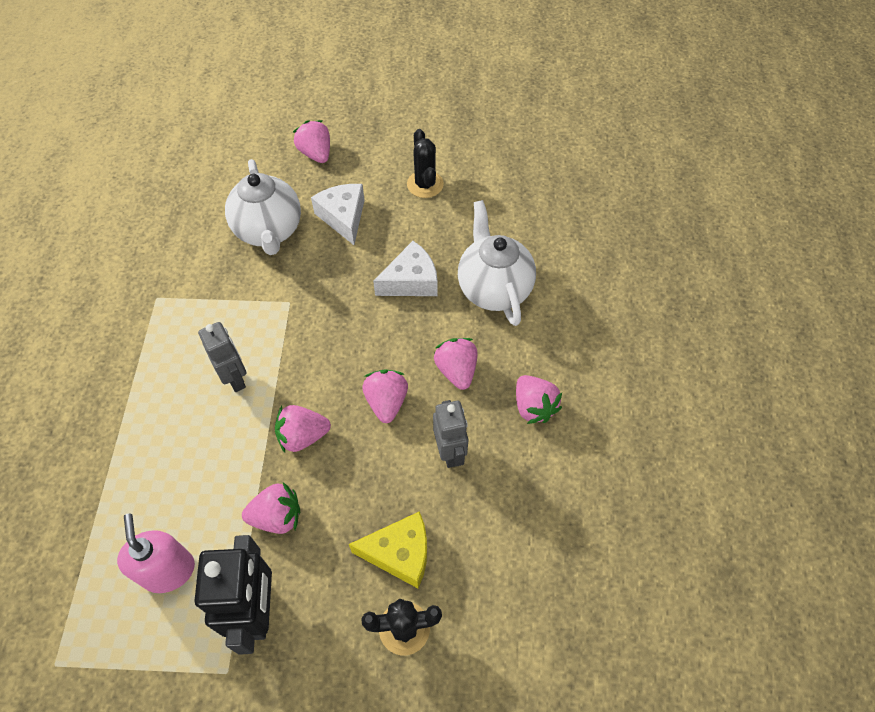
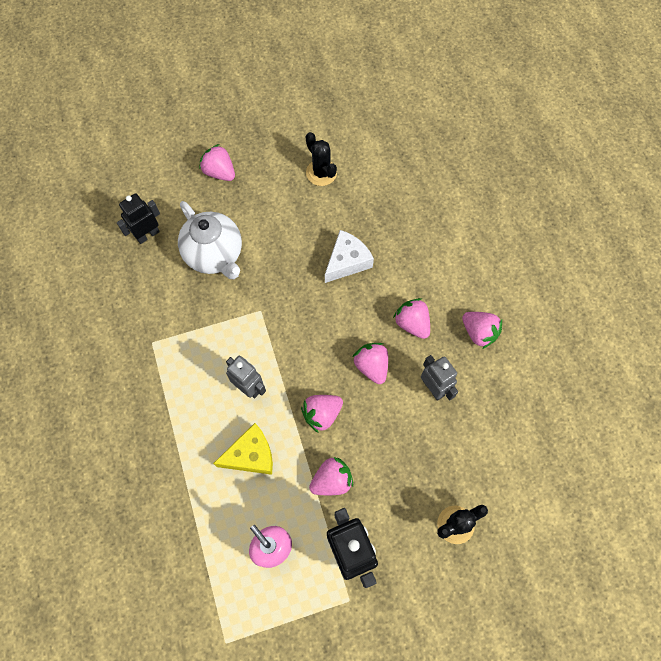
camera: 20 degrees left, 10 degrees up
white cheese [311,184,365,245] -> none
yellow cheese [349,511,427,588] -> yellow cheese moved to [213,423,273,475]
white teapot [458,200,536,326] -> none
none -> black robot [117,193,160,244]

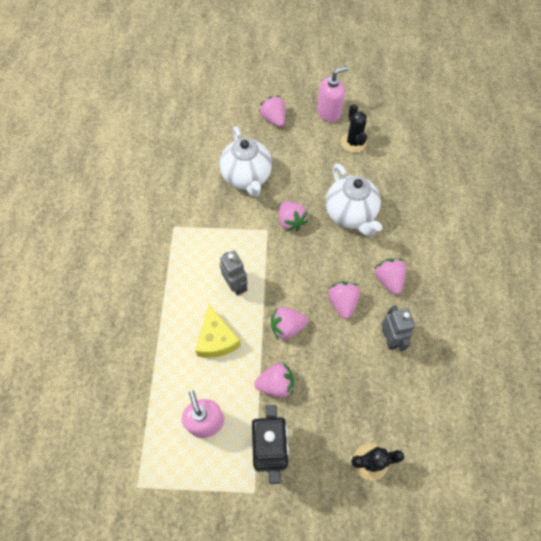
camera: 20 degrees right, 5 degrees down
black robot [117,193,160,244] -> none
yellow cheese [213,423,273,475] -> yellow cheese turned 75 degrees clockwise [195,305,241,358]
white cheese [325,230,374,283] -> white teapot [326,163,383,236]
pink strawberry [462,312,502,349] -> pink strawberry moved to [279,201,308,231]
none -> pink soap dispenser [317,66,349,123]

